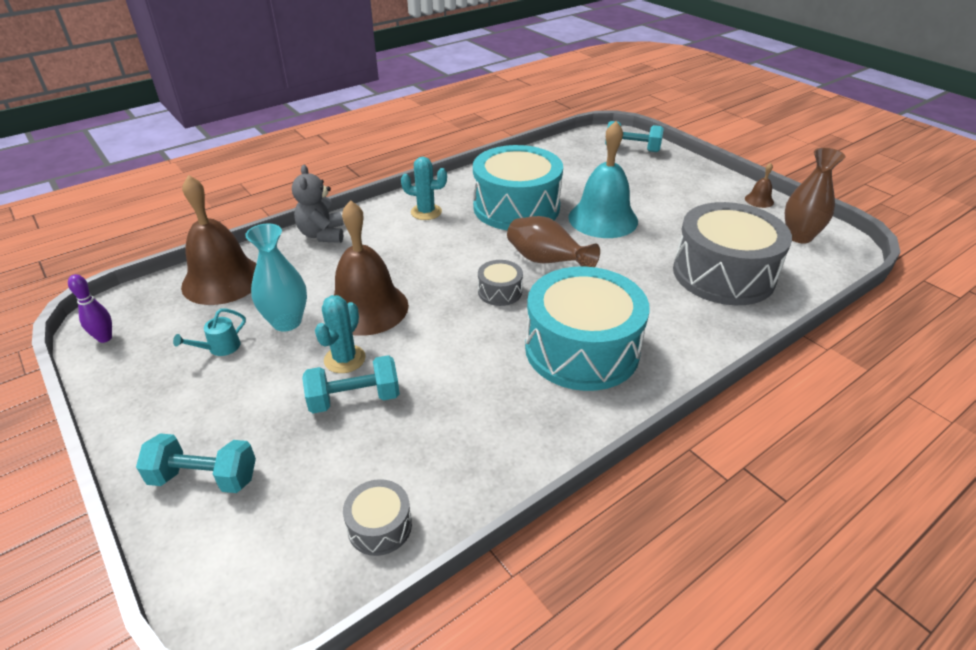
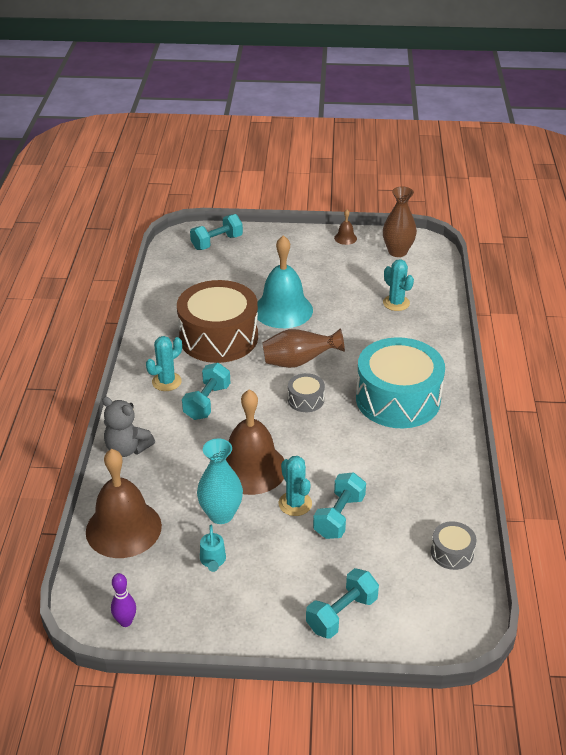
camera: 50 degrees left, 0 degrees up
turquoise drum [473,145,563,230] -> brown drum [177,280,258,363]
grey drum [673,202,792,305] -> turquoise cactus [383,259,414,311]
none -> turquoise dumbbell [182,363,230,420]

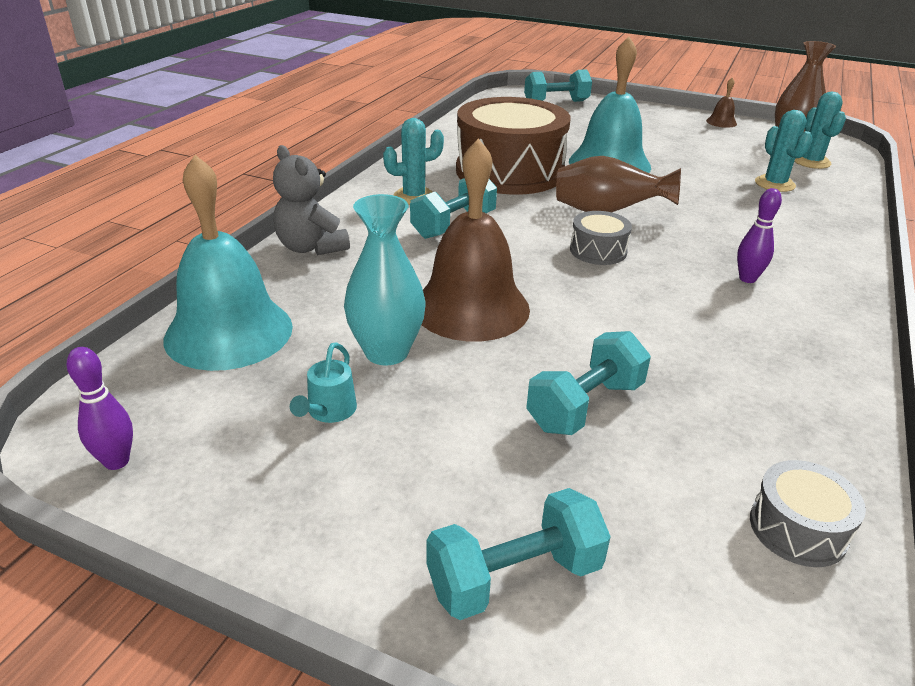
camera: 20 degrees right, 5 degrees down
brown bell [86,449,162,558] -> turquoise bell [164,155,293,371]
turquoise cactus [278,456,312,516] -> turquoise cactus moved to [794,91,846,169]
turquoise drum [356,337,445,428] -> purple bowling pin [737,188,782,283]

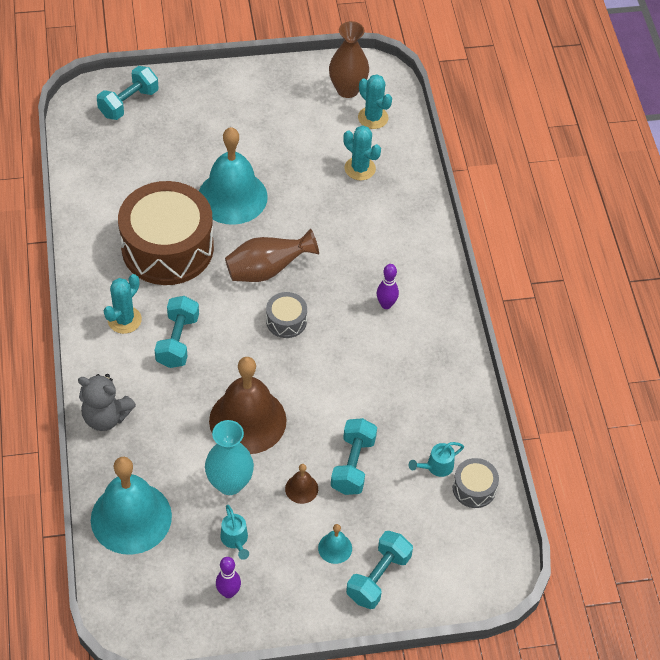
camera: 35 degrees left, 20 degrees up
purple bowling pin [67,347,133,470] -> purple bowling pin moved to [216,557,241,598]
brown bell [706,78,737,128] -> brown bell moved to [285,464,318,504]
none -> turquoise bell [318,524,352,564]
none -> turquoise watering can [409,442,464,477]

